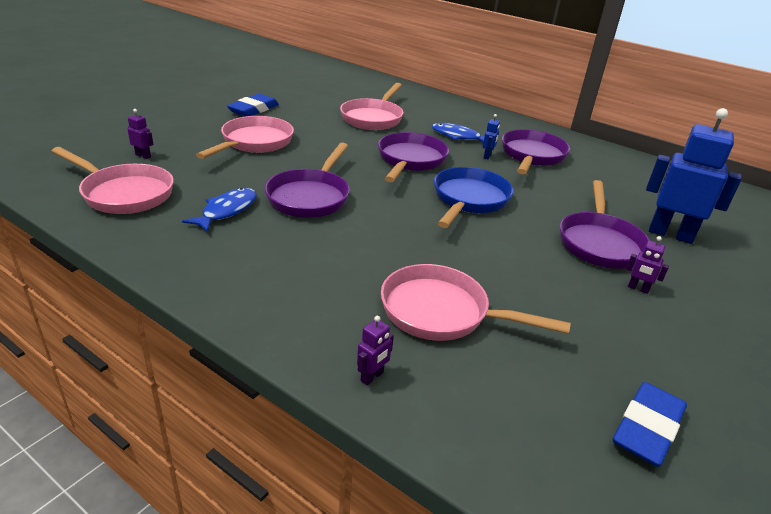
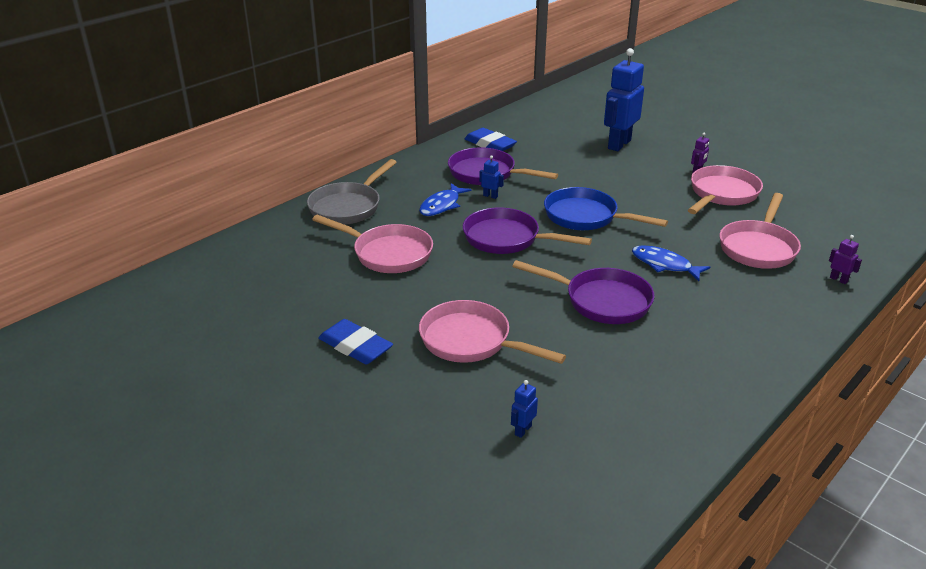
camera: 80 degrees left, 0 degrees up
pink pan [51,147,174,214] -> pink pan moved to [688,165,763,214]
purple robot [127,109,153,159] -> blue robot [511,380,538,438]
blue fish [182,188,257,233] -> blue fish moved to [632,245,710,281]
purple pan [560,180,650,269] -> none
blue eraser [613,382,687,467] -> blue eraser moved to [465,128,517,151]
none -> grey pan [307,159,397,225]

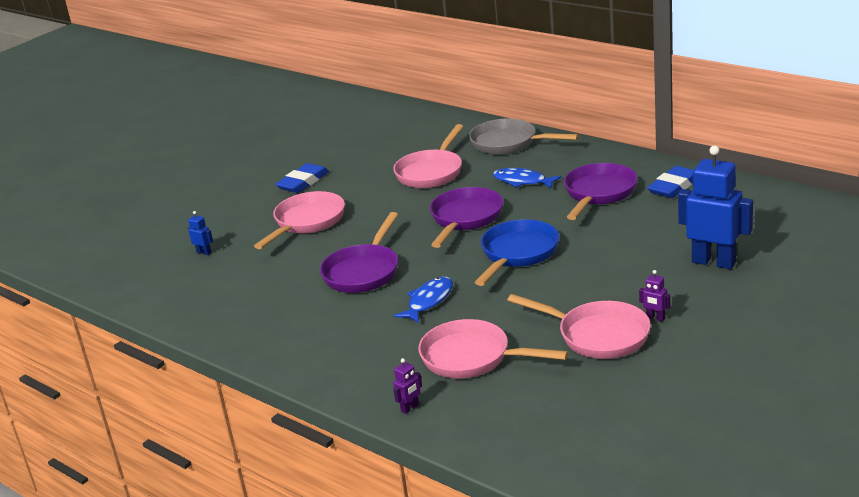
camera: 90 degrees right, 5 degrees down
blue robot [479,155,504,199] -> none

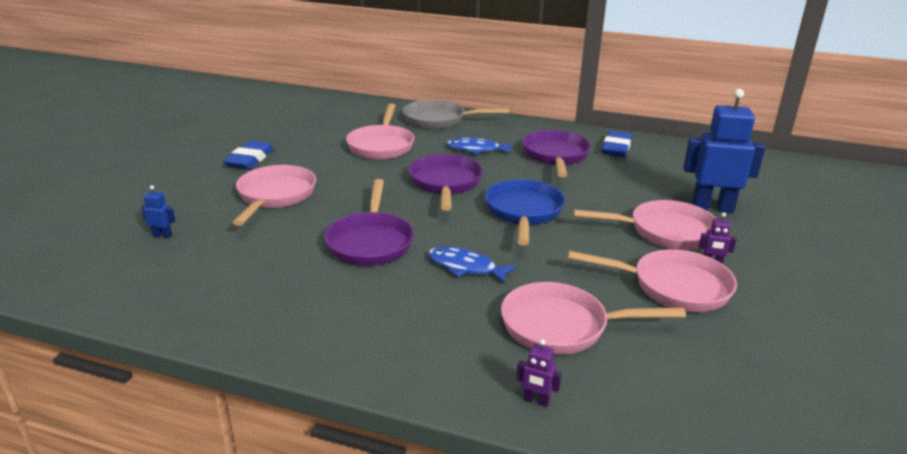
camera: 25 degrees left, 0 degrees up
purple robot [393,358,422,414] -> purple robot turned 90 degrees clockwise [516,339,562,407]
blue fish [394,277,453,323] -> blue fish turned 75 degrees counterclockwise [428,247,517,284]
none -> pink pan [573,200,716,250]

